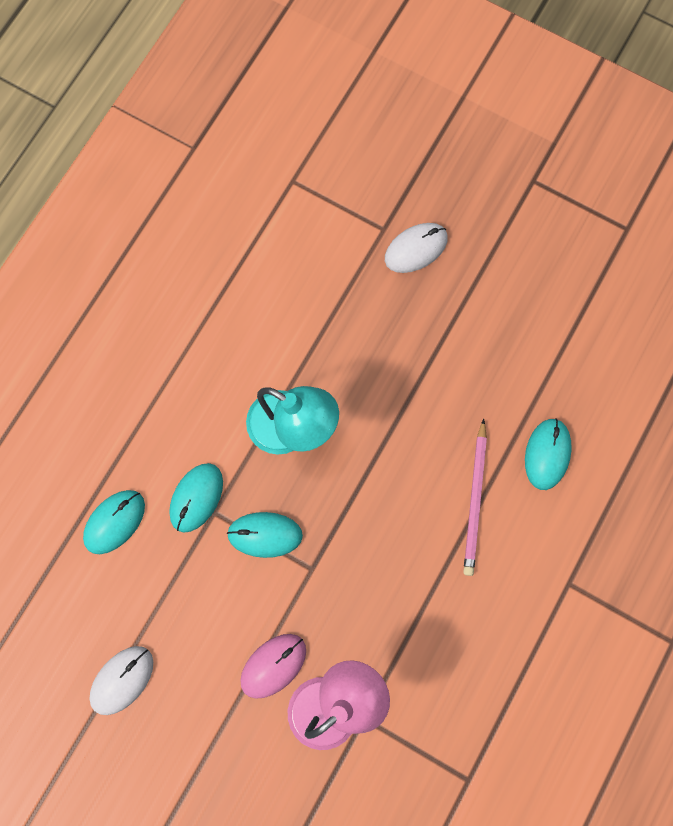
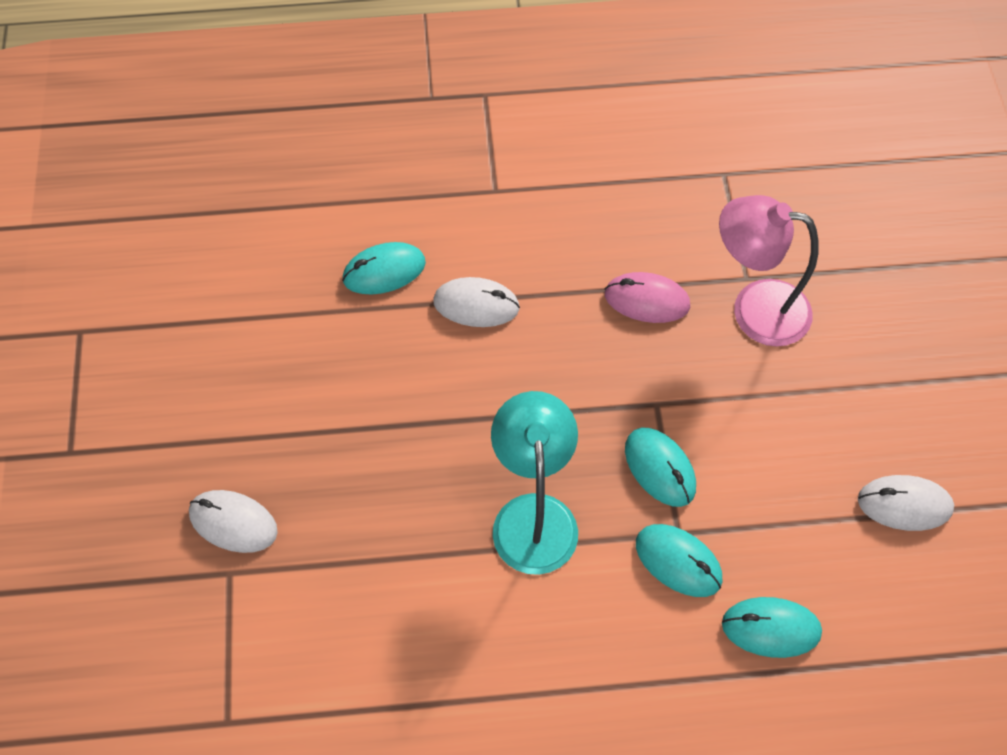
camera: 125 degrees left, 15 degrees down
turquoise mouse [169,463,223,533] -> turquoise mouse turned 45 degrees clockwise [636,524,723,597]
pink mouse [240,634,306,699] -> pink mouse moved to [605,272,690,323]
pink pencil [463,419,487,576] -> white mouse [433,277,520,327]

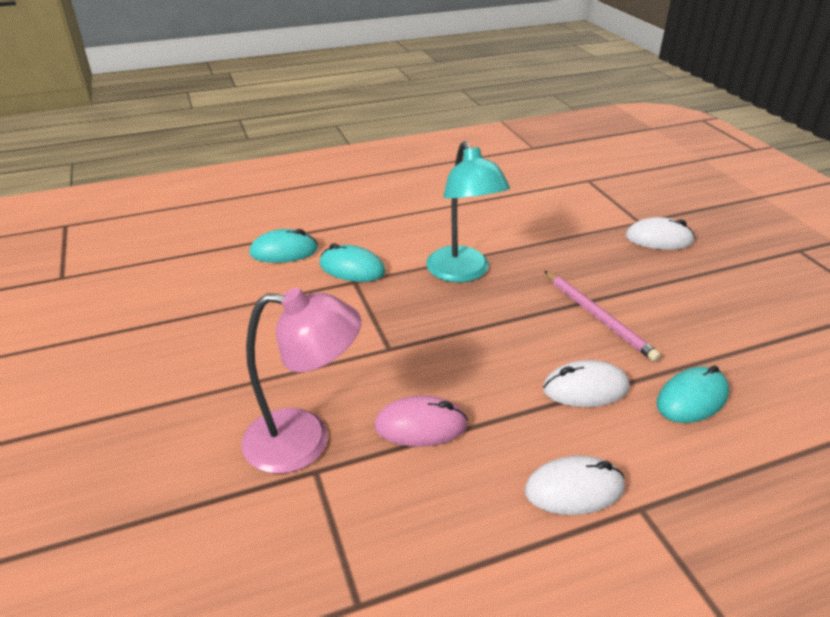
camera: 165 degrees right, 25 degrees down
turquoise mouse [625,428,696,507] -> none
white mouse [858,475,954,531] -> white mouse moved to [525,455,625,515]
none -> pink pencil [544,271,661,362]

